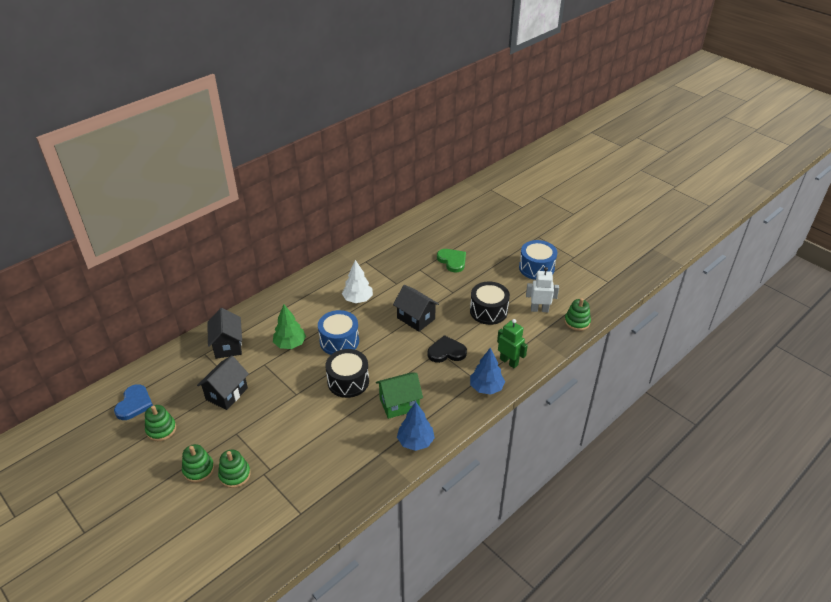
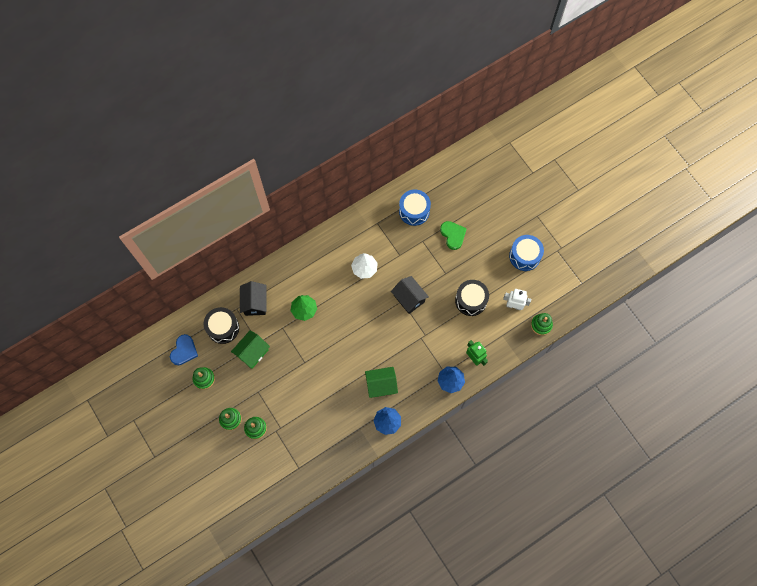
camera: 10 degrees right, 30 degrees up
black house [197,356,249,410] -> green house [231,330,270,369]
blue drum [318,310,359,355] -> blue drum moved to [399,189,431,226]
black drum [325,349,369,398] -> black drum moved to [204,307,239,344]
black heart [428,335,467,363] -> none

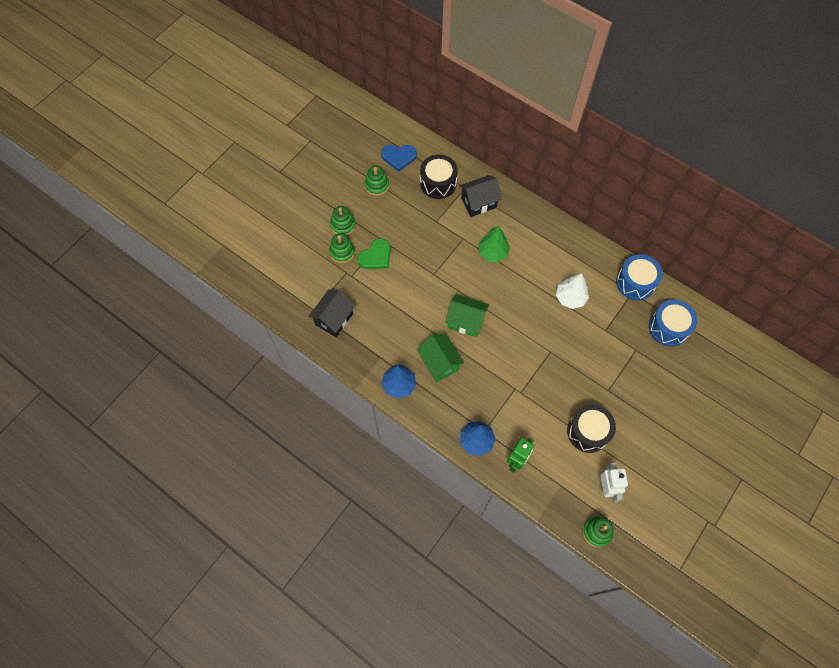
camera: 70 degrees right, 5 degrees down
green house [231,330,270,369] -> green house moved to [445,294,489,337]
black house [391,276,429,314] -> black house moved to [308,290,356,337]
green heart [440,221,467,250] -> green heart moved to [357,238,391,269]
blue drum [509,235,544,271] -> blue drum moved to [616,254,663,300]

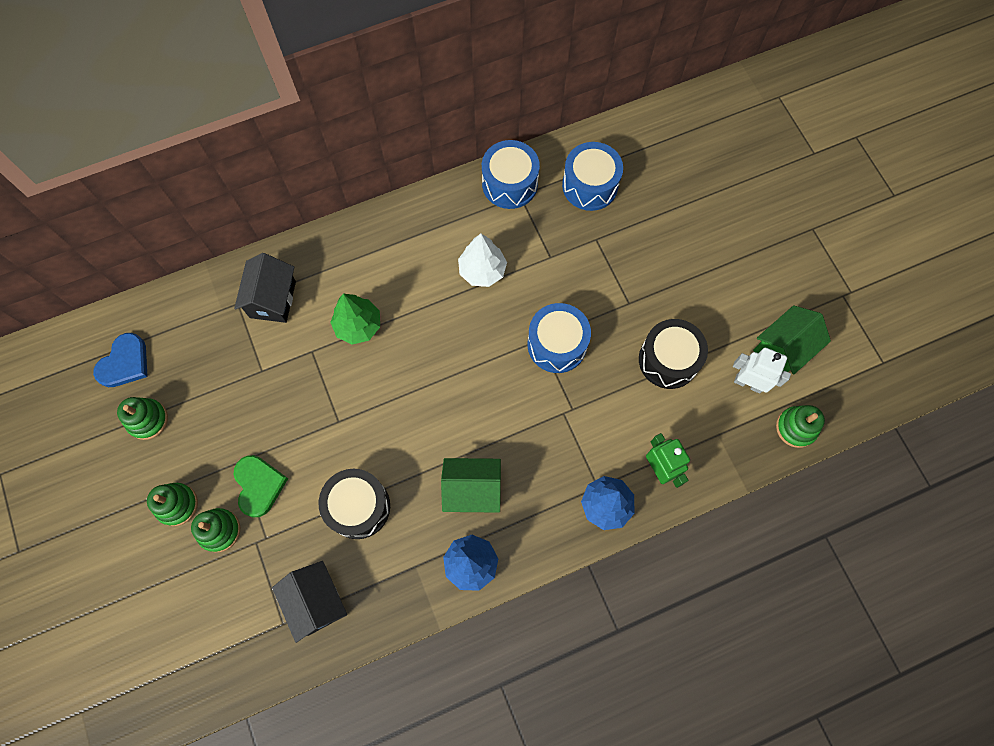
camera: 60 degrees left, 5 degrees up
black drum [420,154,458,199] -> black drum moved to [319,469,390,539]
green house [445,294,489,337] -> green house moved to [753,305,831,375]
none -> blue drum [528,303,591,373]

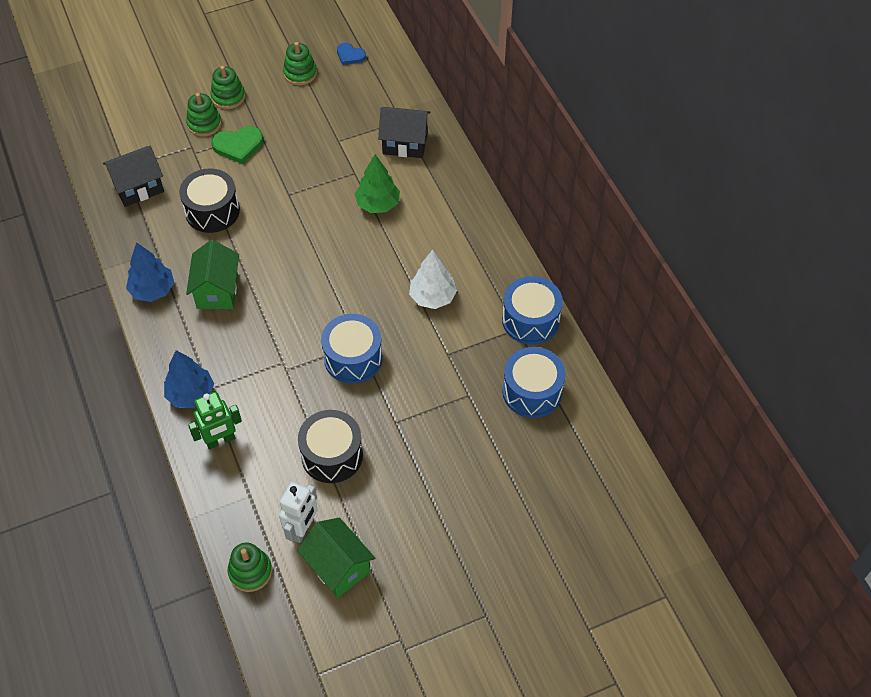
camera: 90 degrees right, 15 degrees down
blue heart [93,333,148,387] -> blue heart [337,43,366,65], size x0.64

